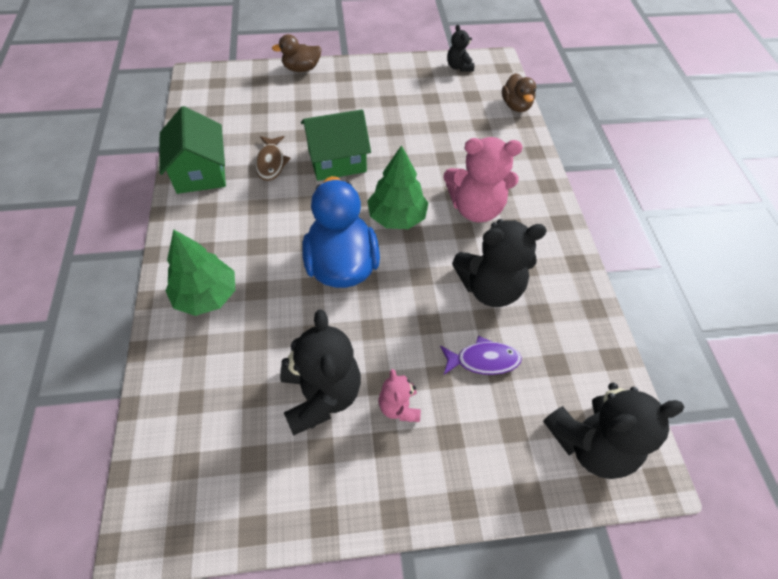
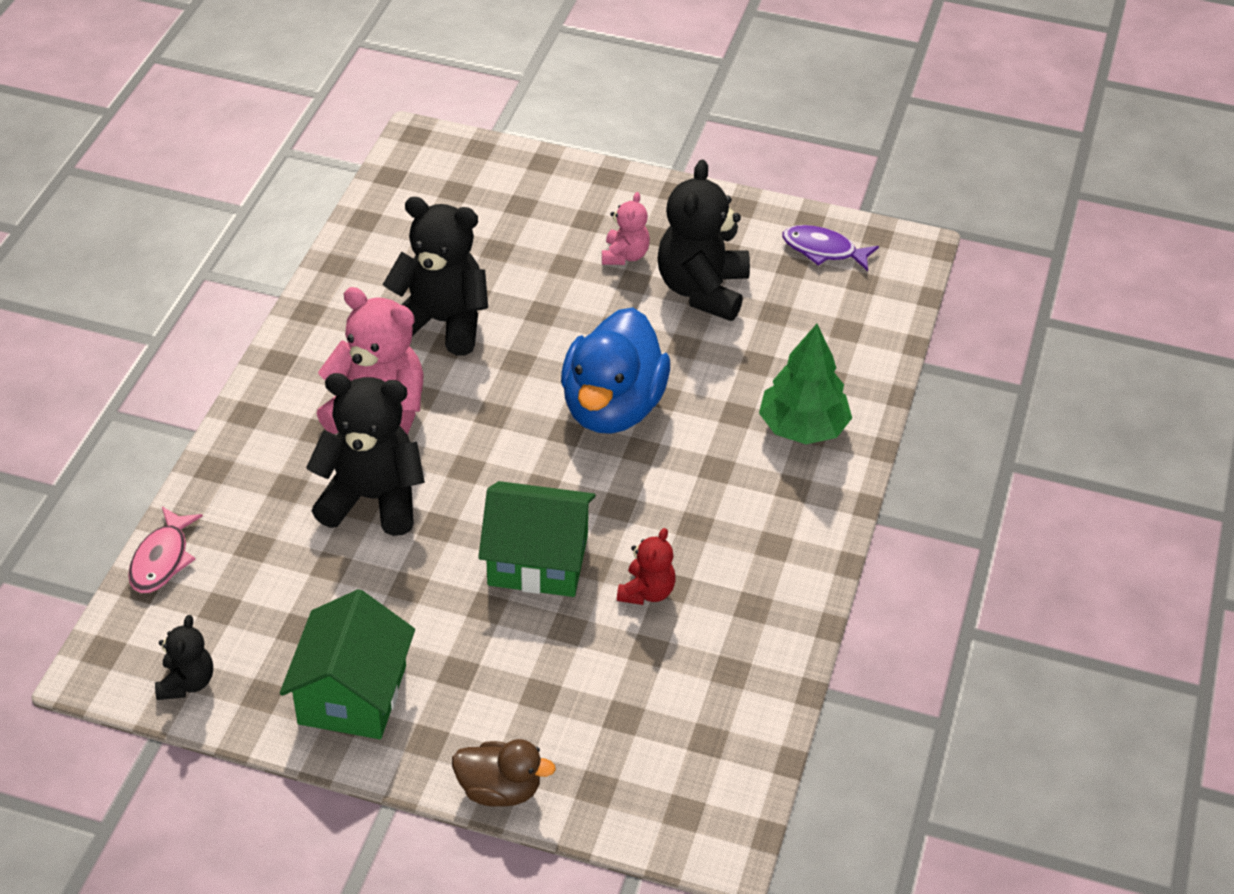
camera: 155 degrees left, 10 degrees down
green house [159,106,226,194] -> green house moved to [280,589,415,739]
brown fish [255,136,291,181] -> red teddy bear [617,528,676,605]
green tree [367,145,428,229] -> none
purple fish [440,336,522,375] -> purple fish moved to [782,225,879,271]
brown duck [502,73,536,112] -> pink fish [128,507,203,593]
black teddy bear [543,383,684,479] -> black teddy bear moved to [306,373,425,536]

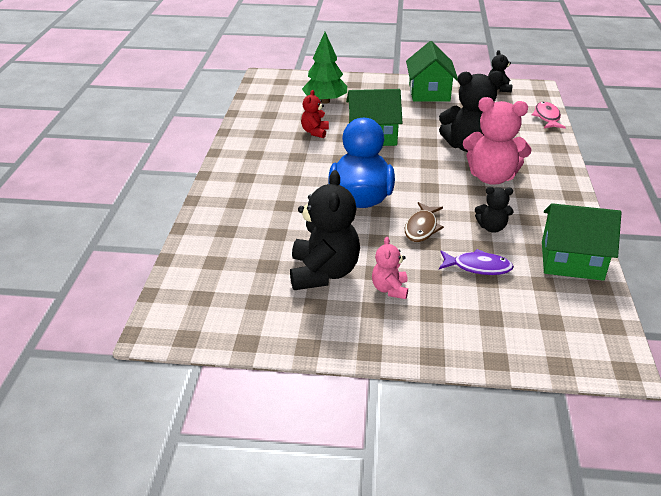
camera: 170 degrees right, 10 degrees down
black teddy bear [383,197,488,356] -> black teddy bear [475,187,513,233], size x0.52
brown duck [452,739,556,807] -> none
green tree [759,324,852,444] -> green tree moved to [302,32,347,104]
purple fish [782,225,879,271] -> purple fish moved to [439,249,514,275]
none -> brown fish [405,202,444,242]
none -> green house [542,203,621,281]

